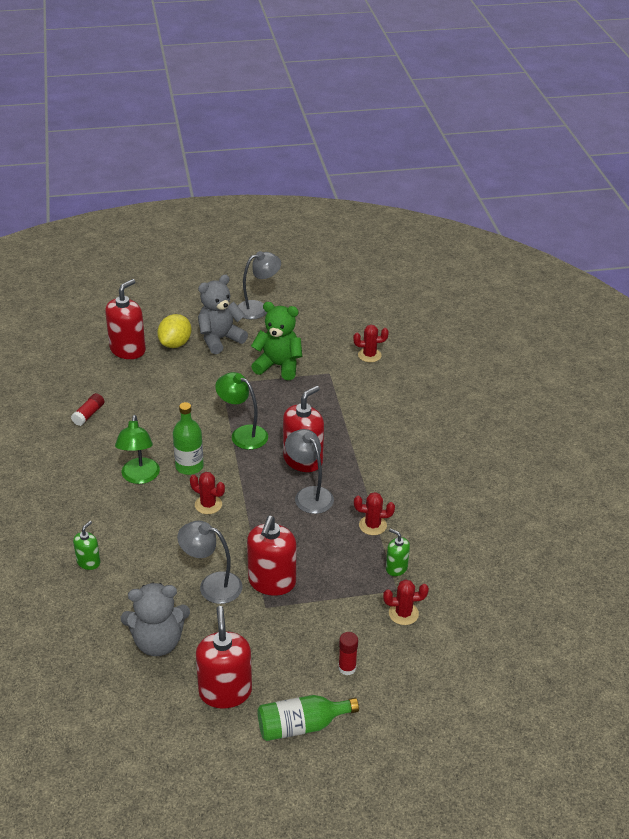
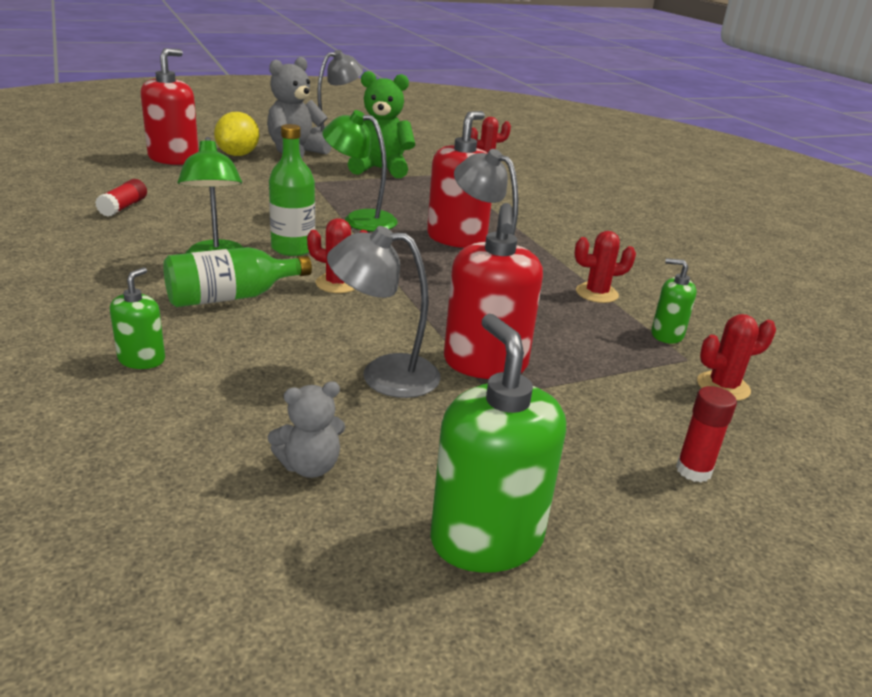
camera: 15 degrees left, 10 degrees down
grey teddy bear [121,583,190,656] -> grey teddy bear [268,381,345,478], size x0.54
red soap dispenser [196,606,252,709] -> green soap dispenser [430,314,566,573]
green bottle [257,695,359,741] -> green bottle moved to [163,247,312,307]

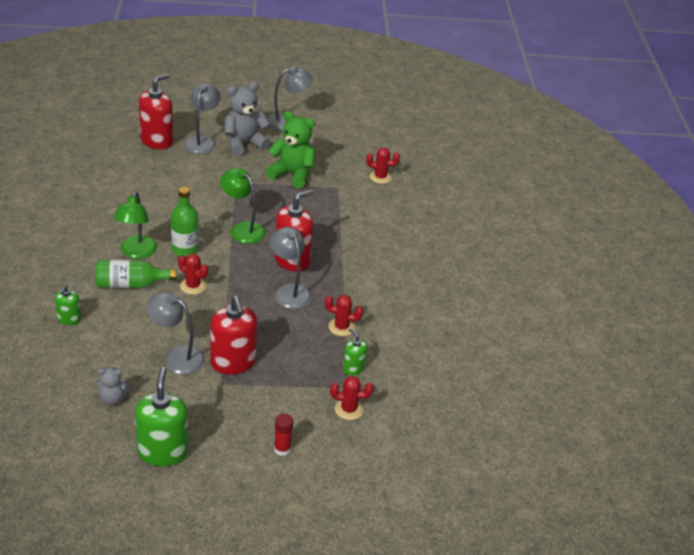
camera: 20 degrees right, 10 degrees up
red glue stick [95,179,147,217] -> none
green soap dispenser [110,267,165,369] -> green soap dispenser turned 150 degrees clockwise [55,285,81,325]
yellow lemon [214,112,259,156] -> grey lamp [184,83,220,154]
red soap dispenser [444,203,543,379] -> red soap dispenser turned 45 degrees counterclockwise [210,296,257,374]

